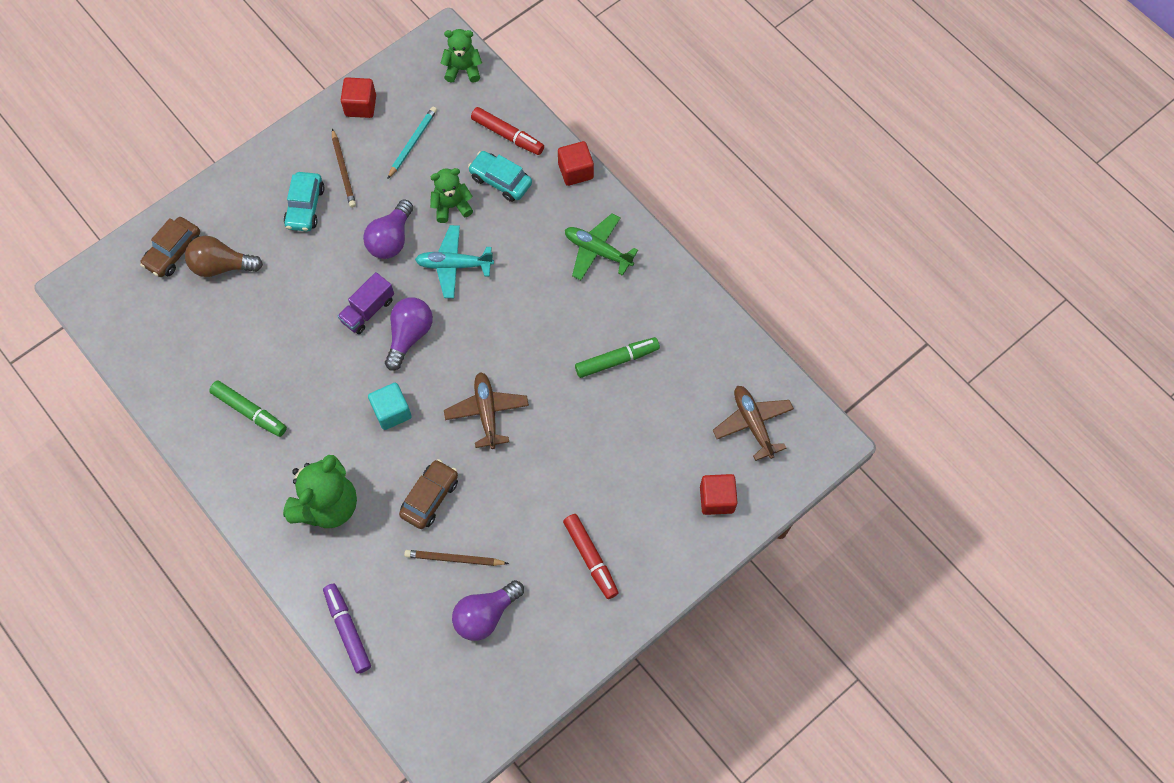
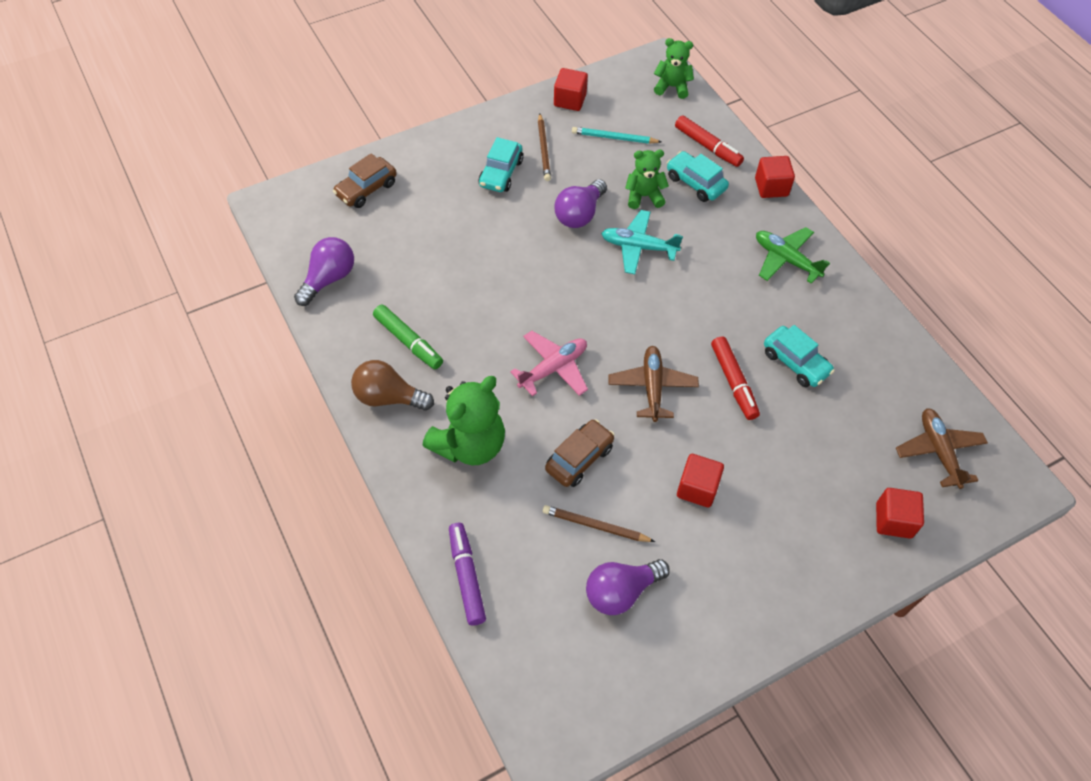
camera: 10 degrees right, 10 degrees down
brown light bulb [185,236,263,277] -> brown light bulb moved to [351,360,434,411]
purple truck [338,272,394,334] -> none
turquoise cube [368,383,412,430] -> pink plane [510,331,588,396]
purple light bulb [385,297,433,371] -> purple light bulb moved to [294,237,354,306]
turquoise pencil [387,107,437,179] -> turquoise pencil turned 120 degrees counterclockwise [572,127,662,144]
red marker [563,514,619,599] -> red marker moved to [711,336,760,420]
green marker [575,337,660,378] -> turquoise car [764,325,835,387]
none -> red cube [677,454,724,507]

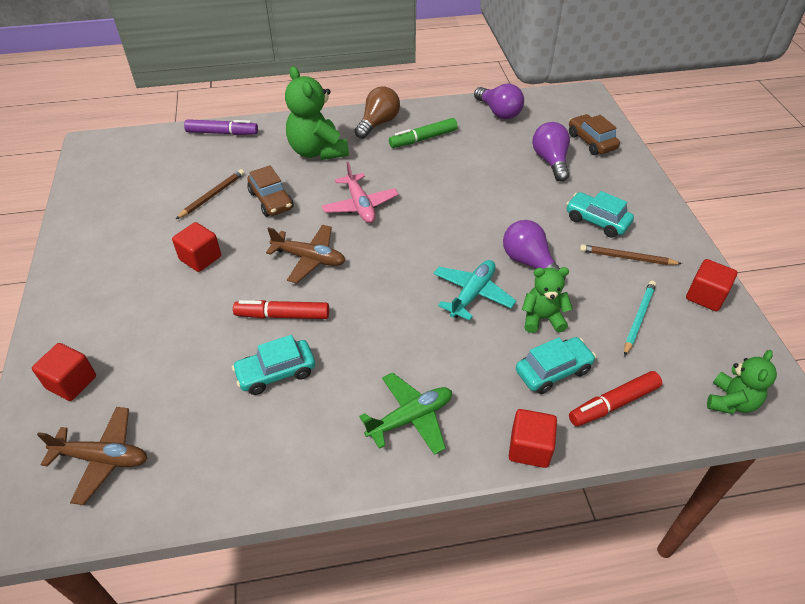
camera: 110 degrees right, 10 degrees down
purple light bulb [586,559,670,615] -> purple light bulb moved to [532,122,570,181]
green teddy bear [625,150,669,209] -> green teddy bear turned 105 degrees counterclockwise [522,267,573,333]

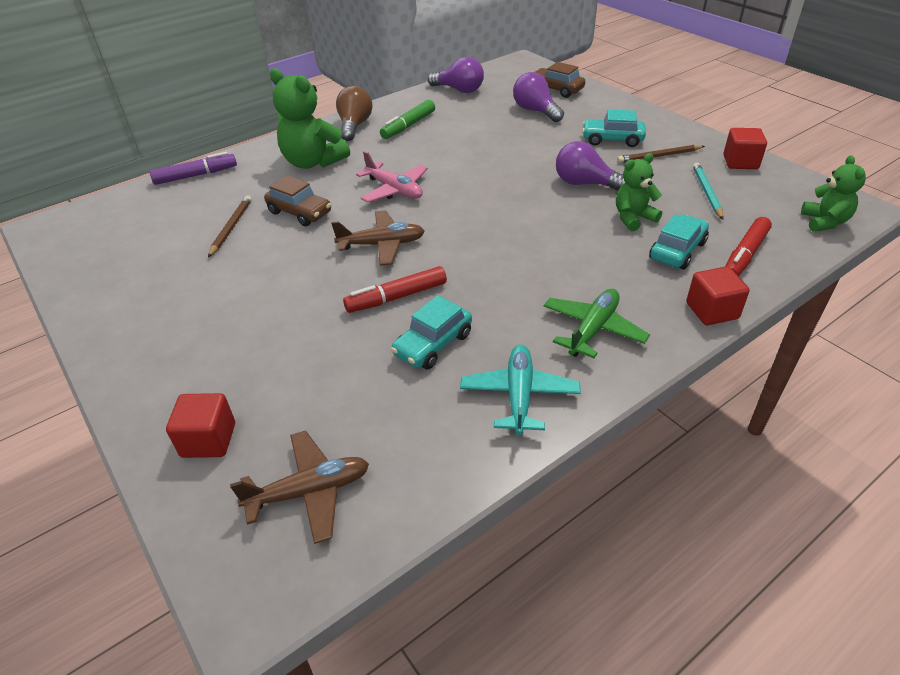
camera: 25 degrees left, 5 degrees down
red cube [172,222,221,272] -> none
turquoise plane [433,260,516,321] -> turquoise plane moved to [460,345,581,435]

